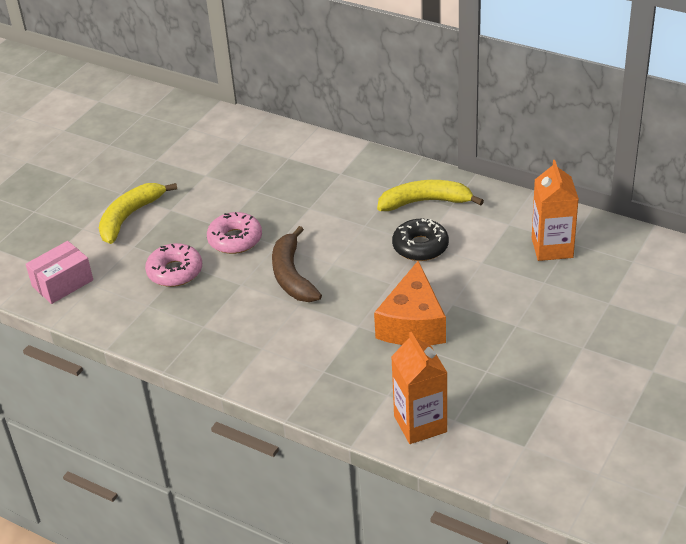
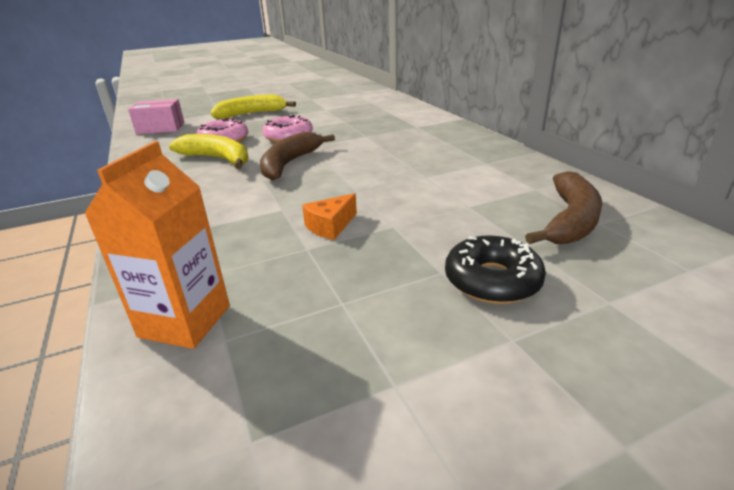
camera: 35 degrees right, 10 degrees down
orange cheese [374,261,446,345] -> orange cheese [302,193,357,240], size x0.51
yellow banana [377,180,484,211] -> yellow banana moved to [169,134,248,169]
black donut [392,219,449,261] -> black donut moved to [445,235,546,304]
orange carton [532,160,579,261] -> brown banana [525,171,603,244]

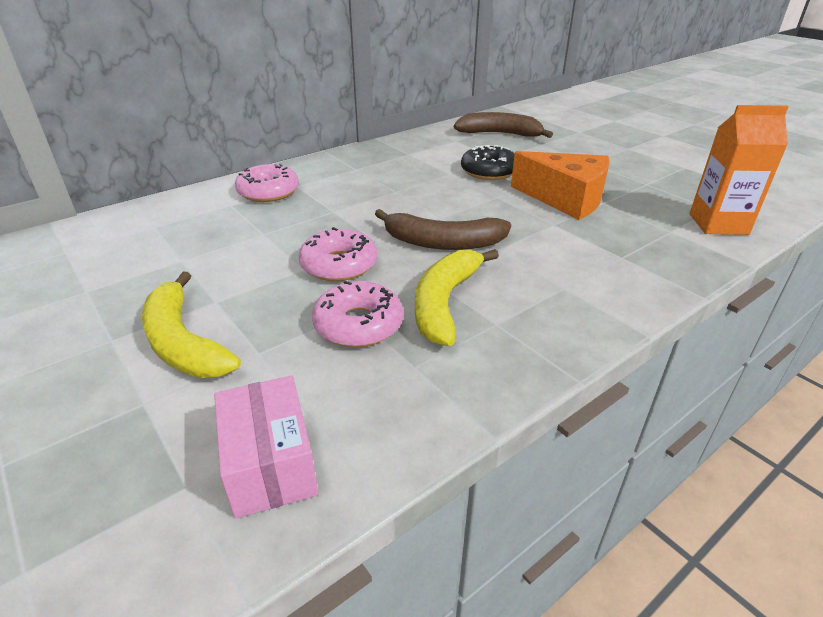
camera: 105 degrees left, 5 degrees up
orange cheese [302,193,357,240] -> orange cheese [511,151,610,220], size x1.98
black donut [445,235,546,304] -> black donut moved to [461,145,514,180]
none -> pink donut [235,164,299,202]

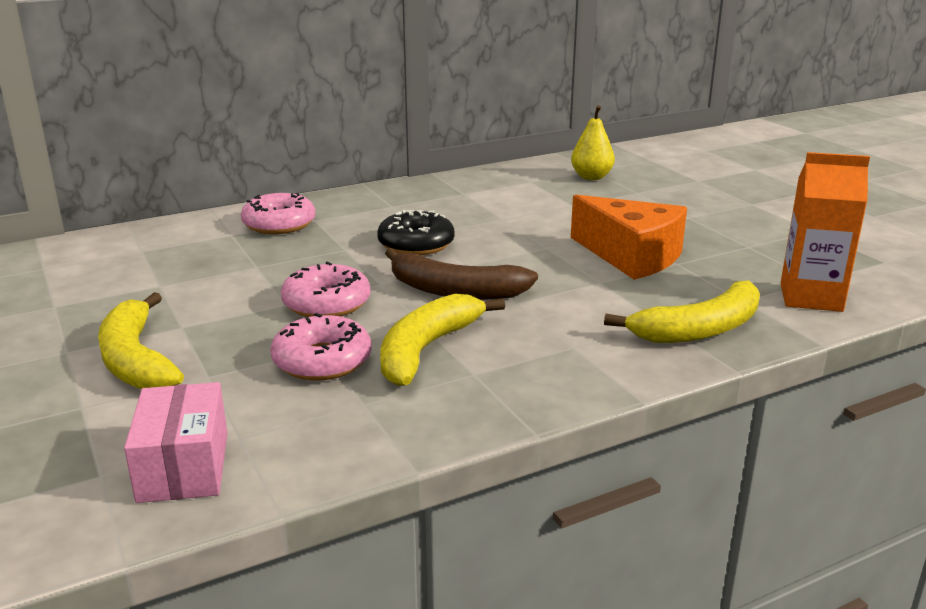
camera: 10 degrees right, 10 degrees down
brown banana [454,112,553,138] -> yellow pear [571,105,615,180]
black donut [461,145,514,180] -> black donut moved to [377,210,455,255]
none -> yellow banana [604,280,760,343]

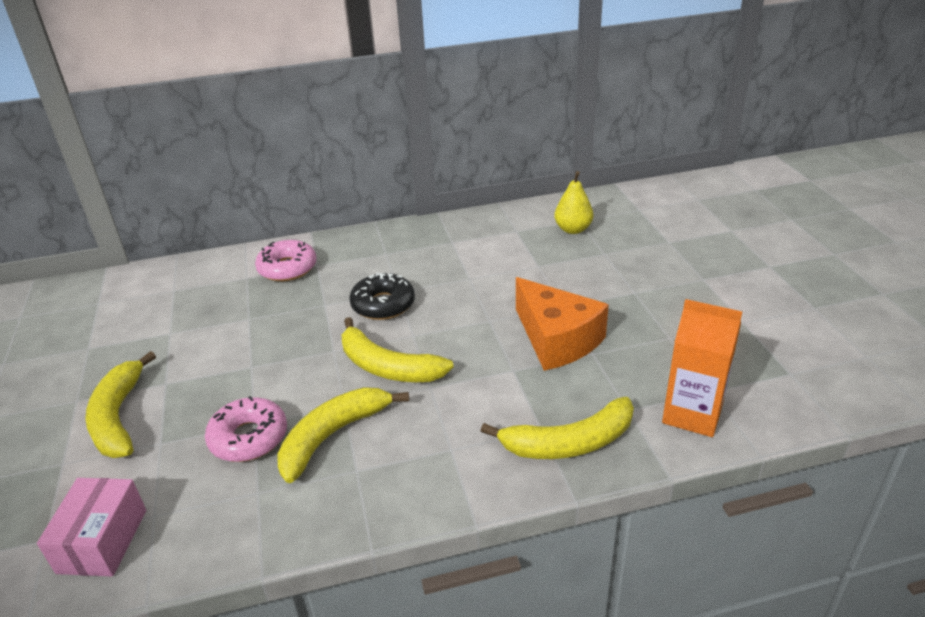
camera: 15 degrees right, 10 degrees up
pink donut [281,262,371,317] -> none
brown banana [385,248,538,300] -> yellow banana [342,317,454,382]

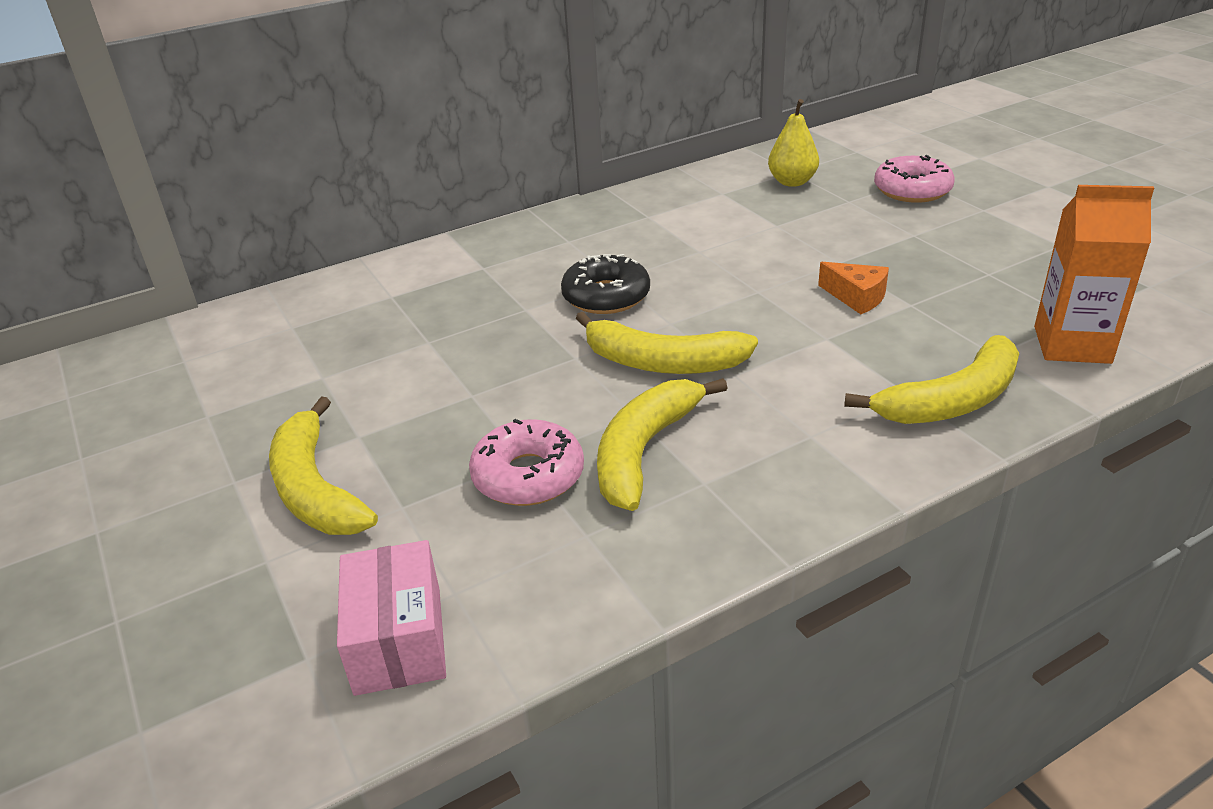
camera: 15 degrees left, 0 degrees up
pink donut [255,240,317,281] -> pink donut moved to [874,155,955,203]
orange cheese [516,277,609,371] -> orange cheese [818,262,889,314], size x0.51

